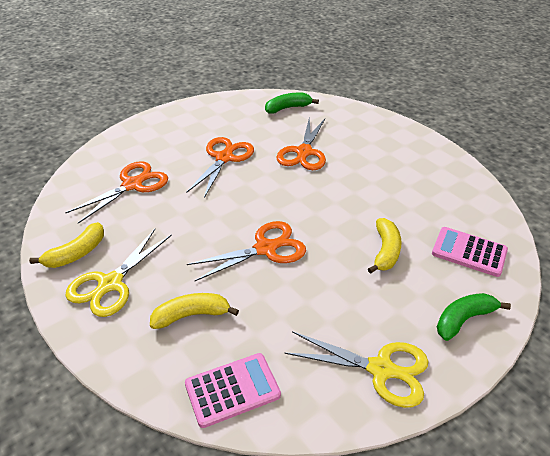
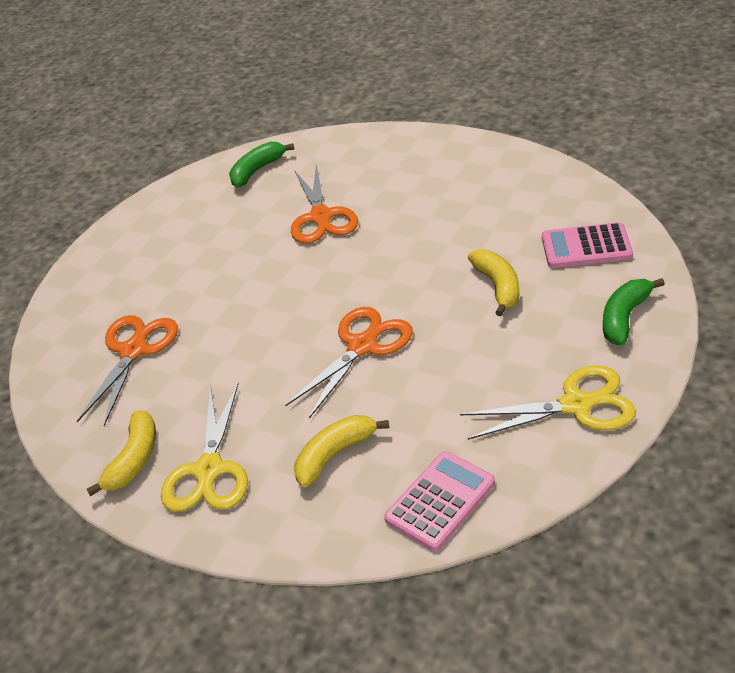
camera: 20 degrees left, 0 degrees up
orange scissors [186,137,254,198] -> none

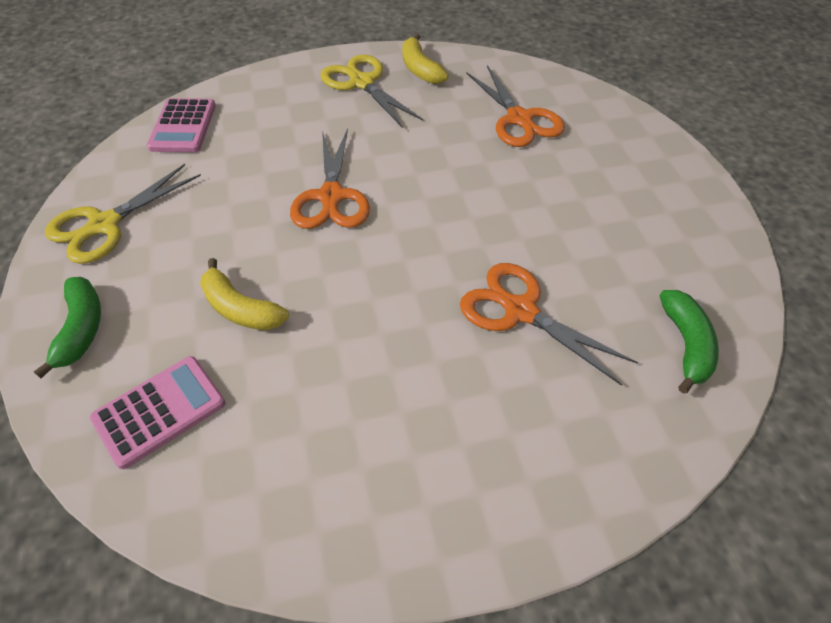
camera: 135 degrees right, 10 degrees up
yellow banana [294,415,389,487] -> none

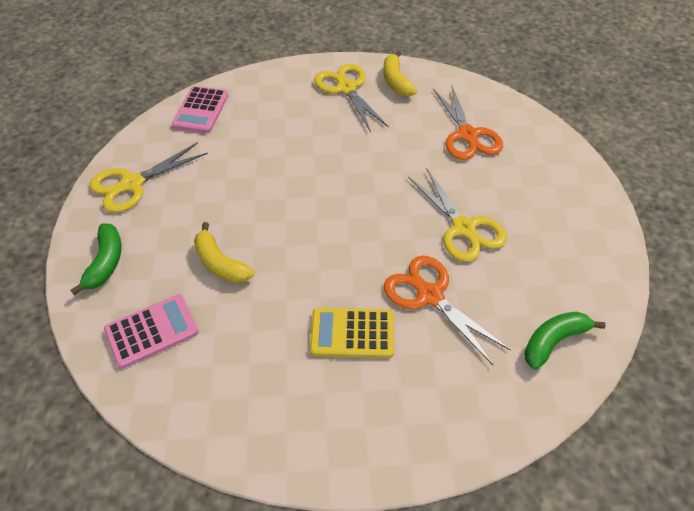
camera: 10 degrees right, 0 degrees up
orange scissors [290,128,370,229] -> none
green banana [660,290,719,394] -> green banana turned 135 degrees counterclockwise [524,312,606,370]
none -> yellow calculator [310,308,394,358]
none -> yellow scissors [408,169,507,262]

